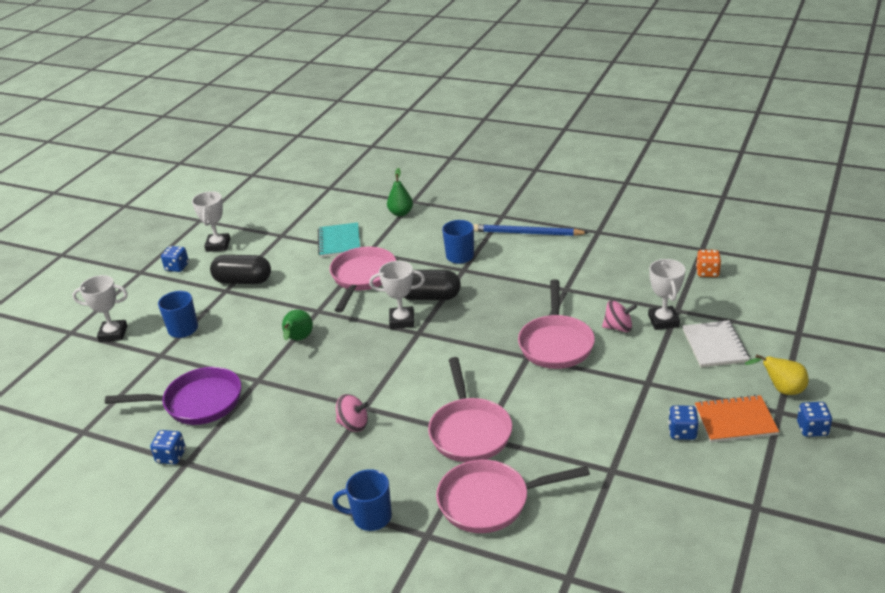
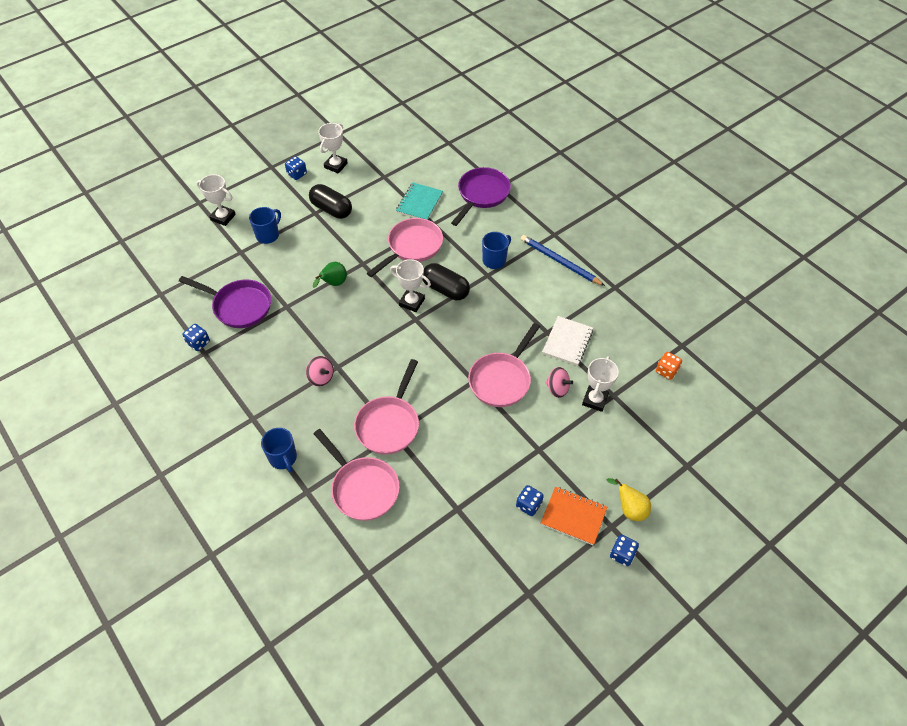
camera: 25 degrees right, 20 degrees up
blue mug [332,469,392,531] -> blue mug turned 150 degrees counterclockwise [261,428,297,473]
green pear [387,168,413,216] -> purple pan [451,167,511,226]
pink pan [436,460,590,533] -> pink pan turned 150 degrees counterclockwise [313,429,400,521]
white notebook [682,320,750,367] -> white notebook moved to [542,316,593,366]

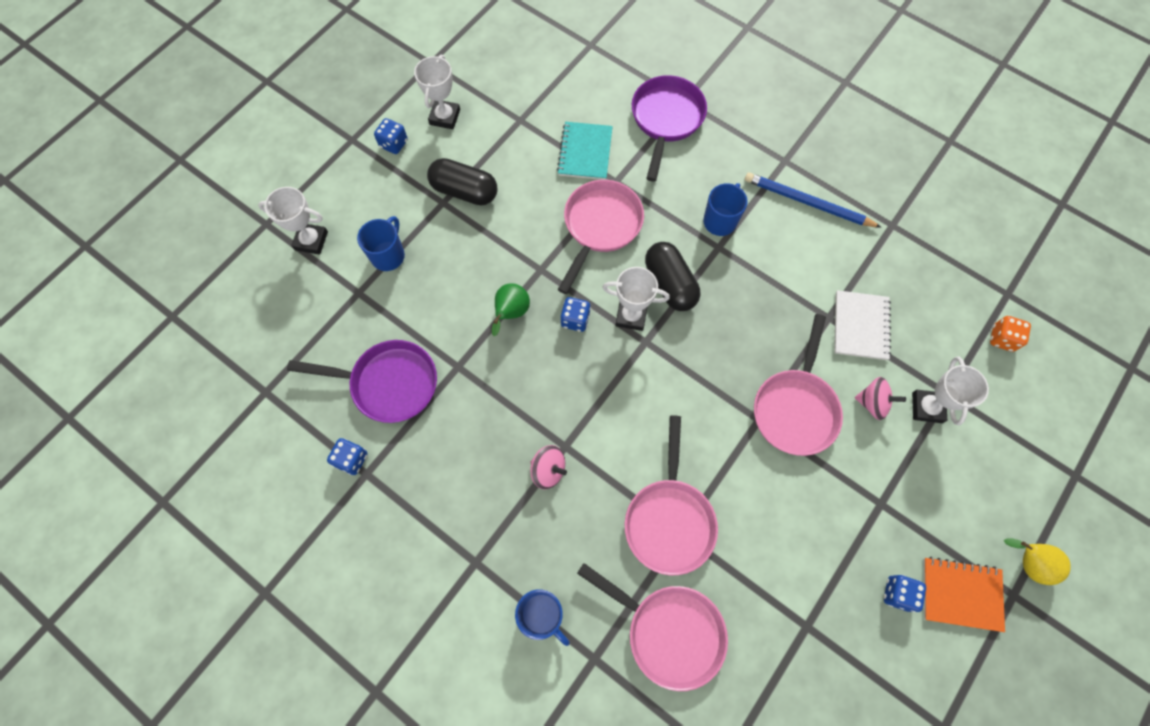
camera: 15 degrees left, 15 degrees up
black capsule [423,263,470,300] -> black capsule turned 45 degrees clockwise [645,242,700,311]
blue dice [610,535,639,566] -> blue dice moved to [561,297,591,332]

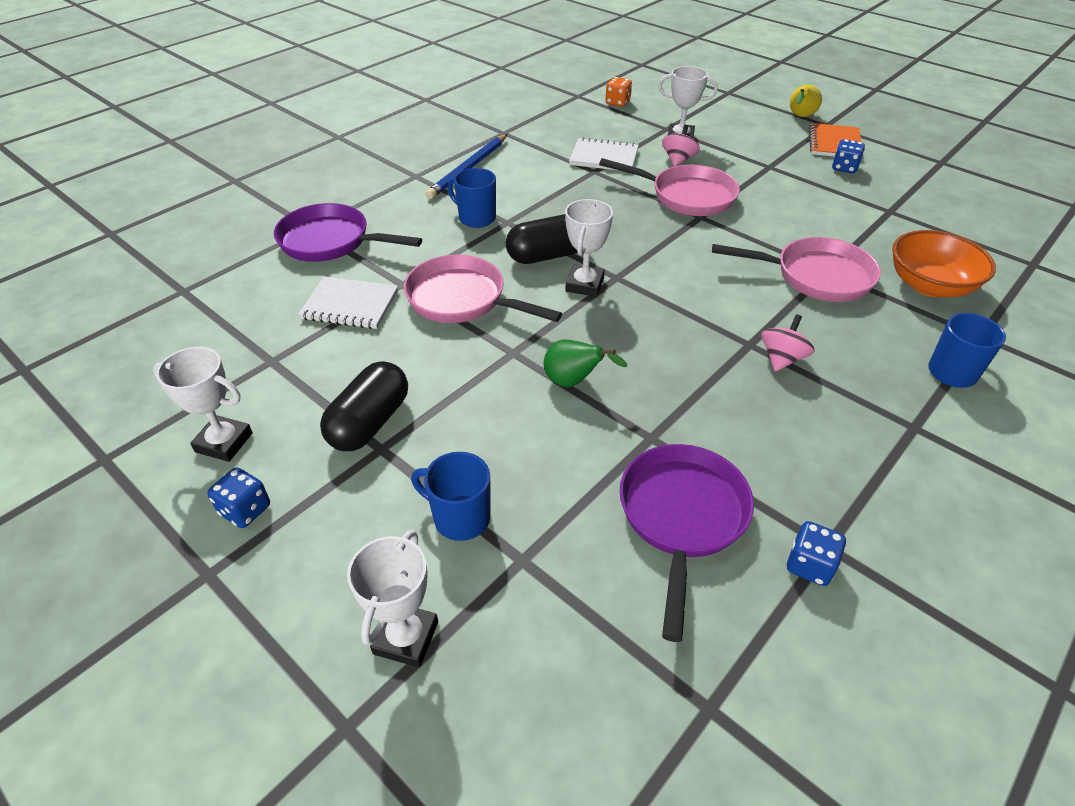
camera: 85 degrees left, 25 degrees down
turquoise notebook [557,122,613,180] -> white notebook [298,276,398,329]
blue dice [561,297,591,332] -> none
pink pan [577,563,728,691] -> orange bowl [892,230,996,297]

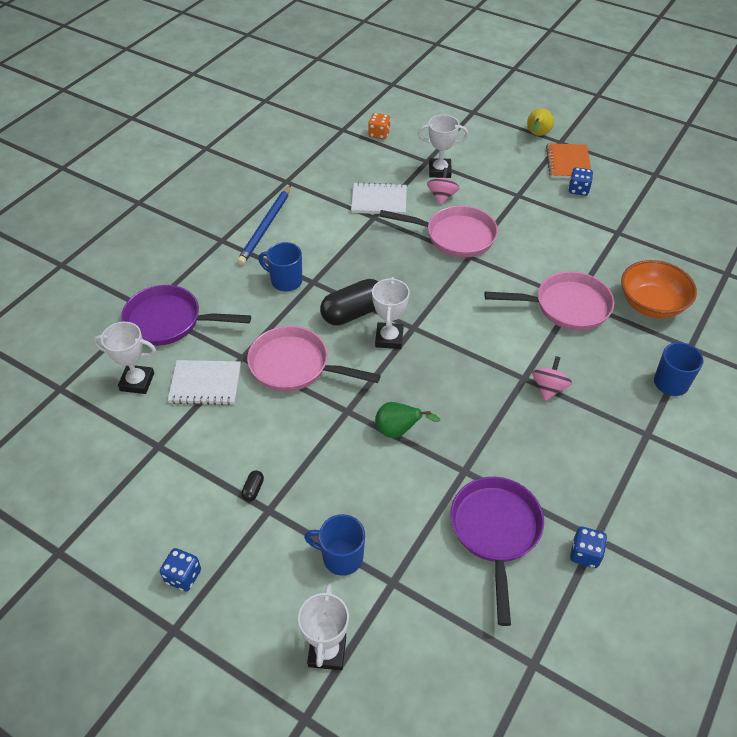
camera: 10 degrees left, 5 degrees up
white trophy [153,347,253,462] -> white trophy moved to [93,322,156,394]
black capsule [320,361,408,451] -> black capsule [241,470,264,501], size x0.41

